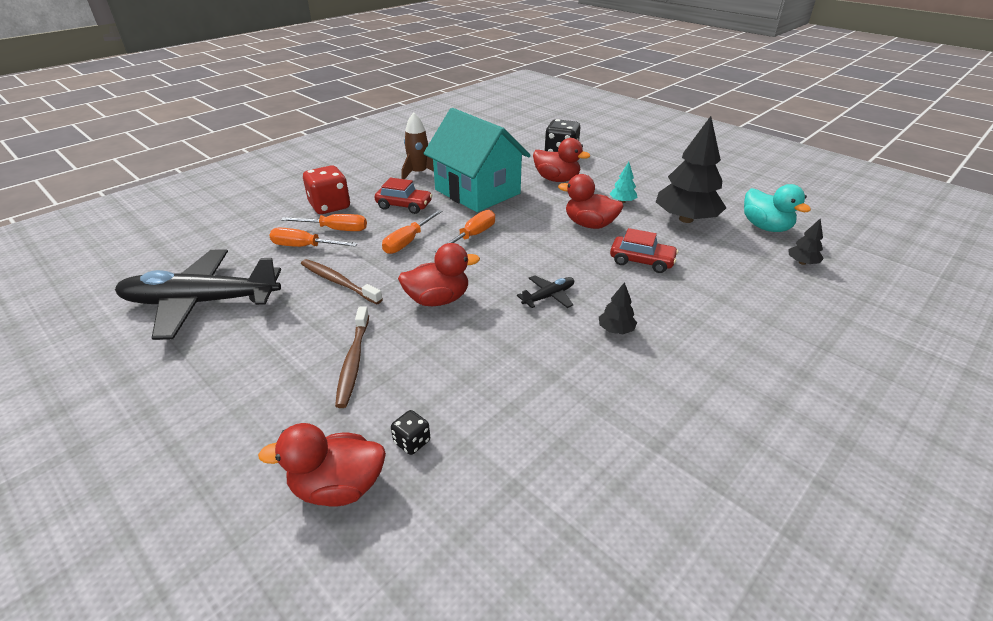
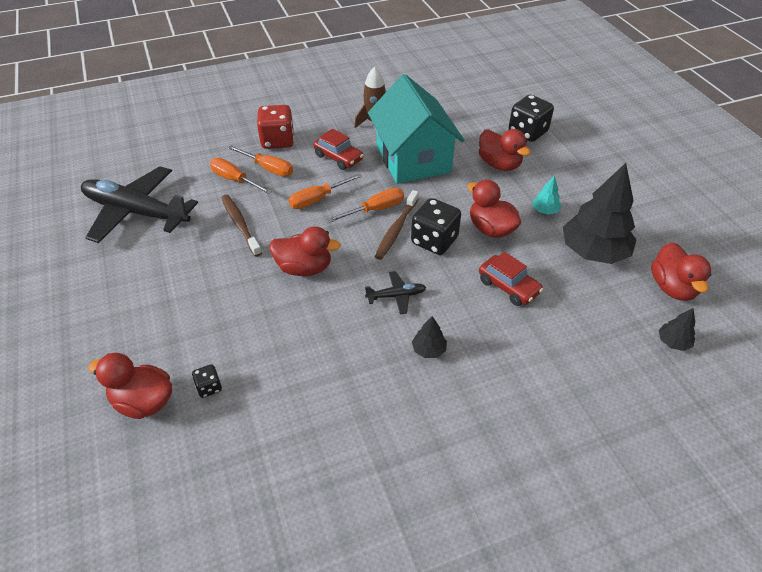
camera: 25 degrees right, 10 degrees up
brown toothbrush [335,306,369,408] -> brown toothbrush moved to [375,190,419,260]
turquoise duck [744,184,811,232] -> red duck [651,242,711,301]
none -> black dice [411,198,461,255]

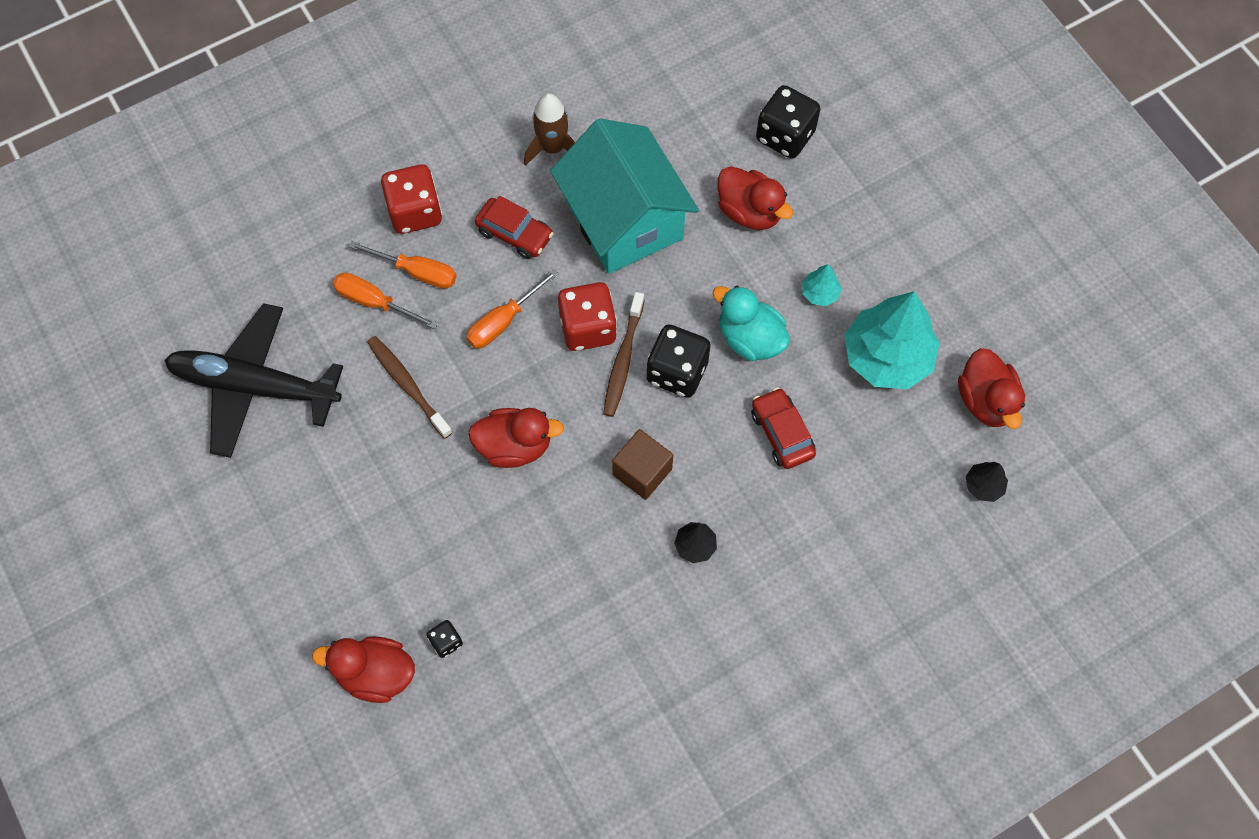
camera: 10 degrees left, 20 degrees up
orange screwdriver [327,188,404,222] -> red dice [558,282,617,351]
black plane [365,271,426,314] -> brown cube [612,429,673,500]
red duck [467,180,521,238] -> turquoise duck [712,286,790,361]
red car [479,252,543,306] -> red car turned 150 degrees counterclockwise [751,388,816,469]
black tree [563,163,637,264] -> turquoise tree [844,291,940,389]

